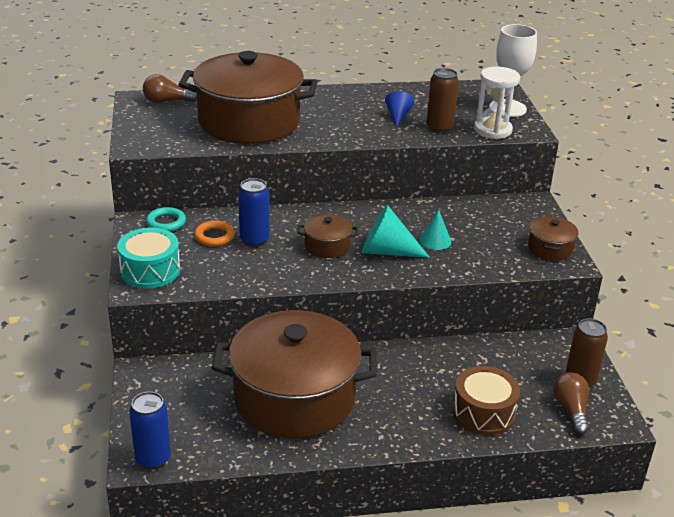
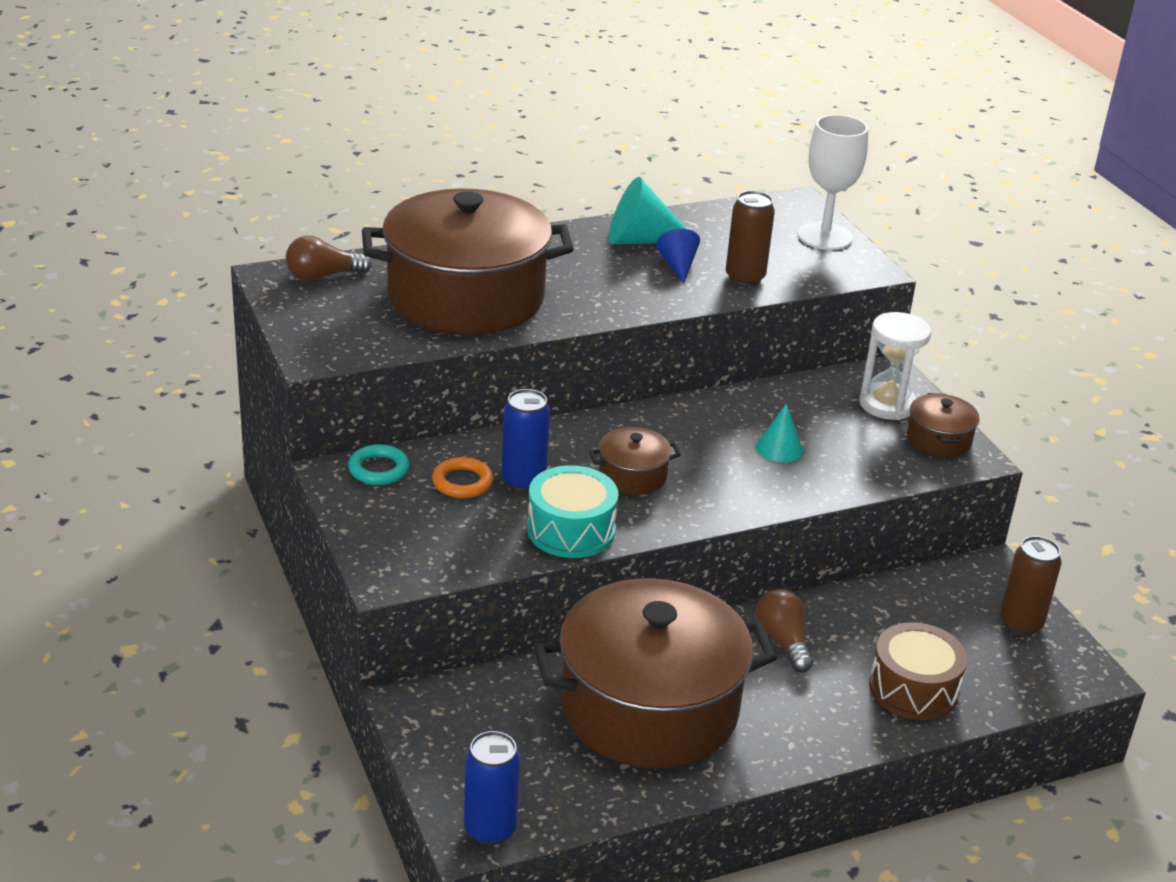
camera: 15 degrees left, 0 degrees up
turquoise drum [117,228,180,288] -> turquoise drum moved to [527,465,618,558]
turquoise cone [362,205,430,258] -> turquoise cone moved to [609,177,686,244]
white hourglass [474,67,520,139] -> white hourglass moved to [859,312,931,420]
brown light bulb [553,372,589,435] -> brown light bulb moved to [756,589,813,672]

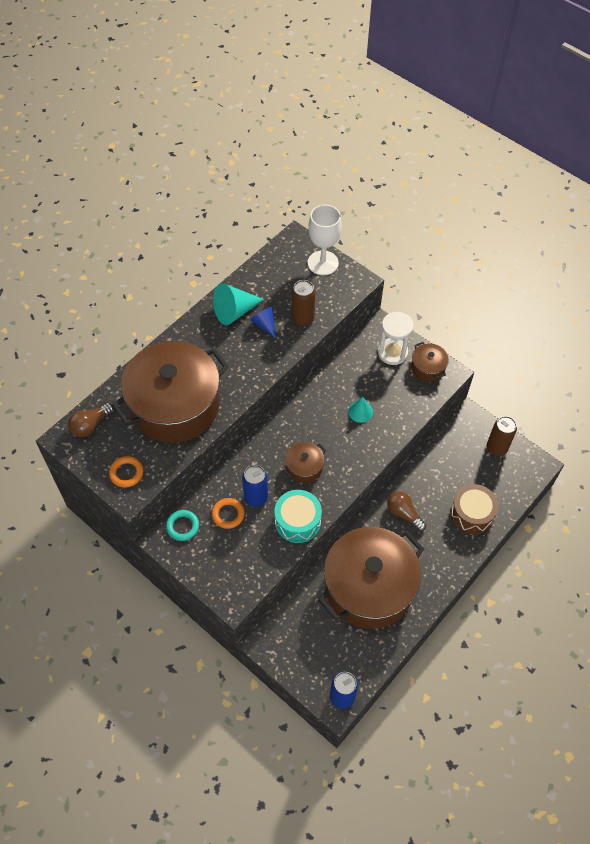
camera: 25 degrees left, 25 degrees up
none -> orange ring [109,456,143,488]

